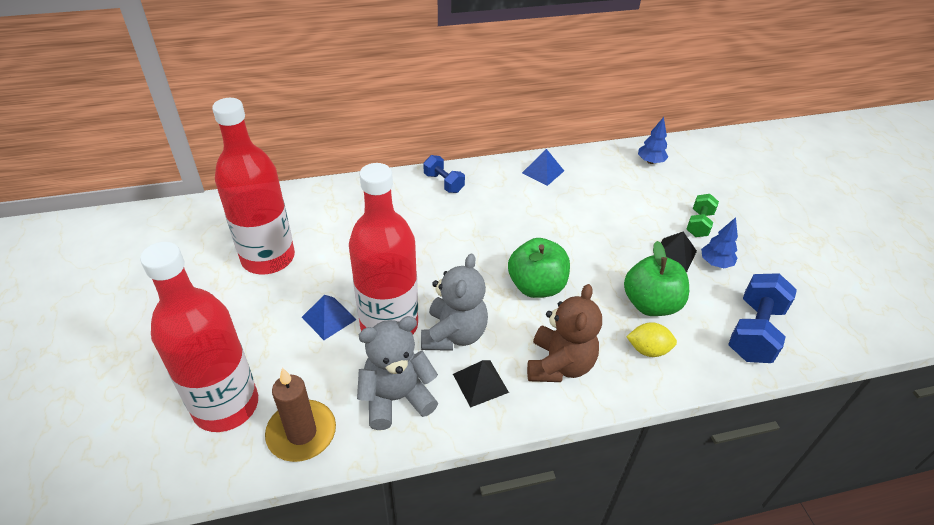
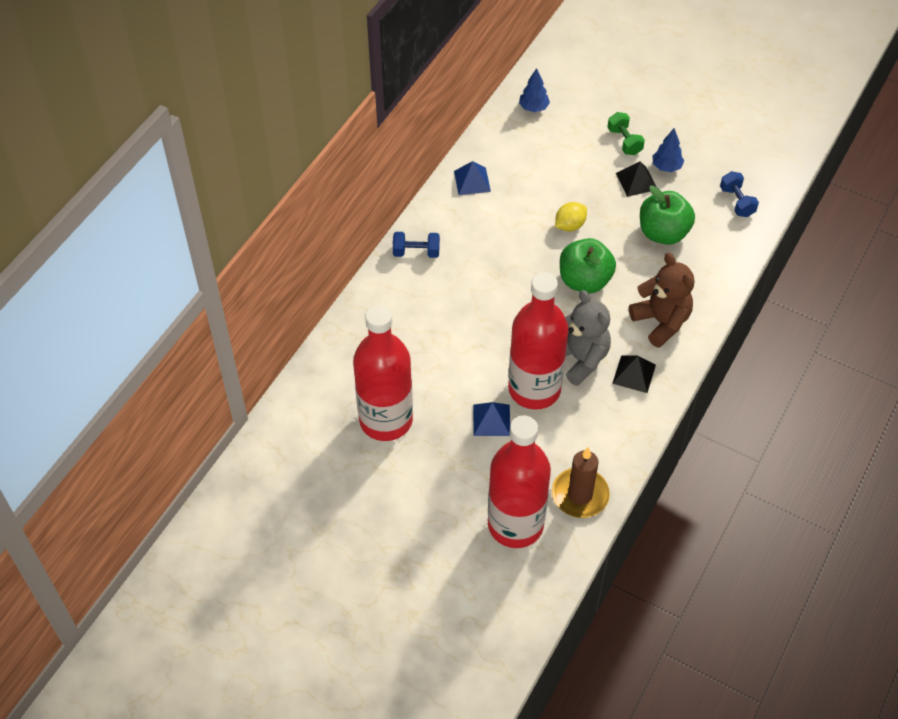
camera: 45 degrees left, 10 degrees up
grey teddy bear [357,316,438,430] -> none
yellow lemon [626,322,677,357] -> yellow lemon moved to [555,202,587,231]
blue dumbbell [728,273,797,363] -> blue dumbbell [720,171,759,217], size x0.60

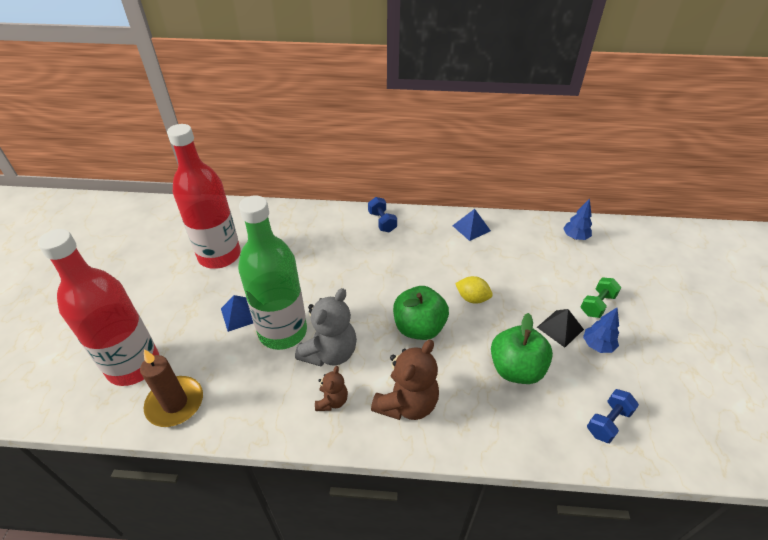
camera: 65 degrees right, 10 degrees down
red bottle [508,272,569,409] -> green bottle [238,195,307,350]
black pyramid [612,355,656,393] -> brown teddy bear [315,366,348,411]

